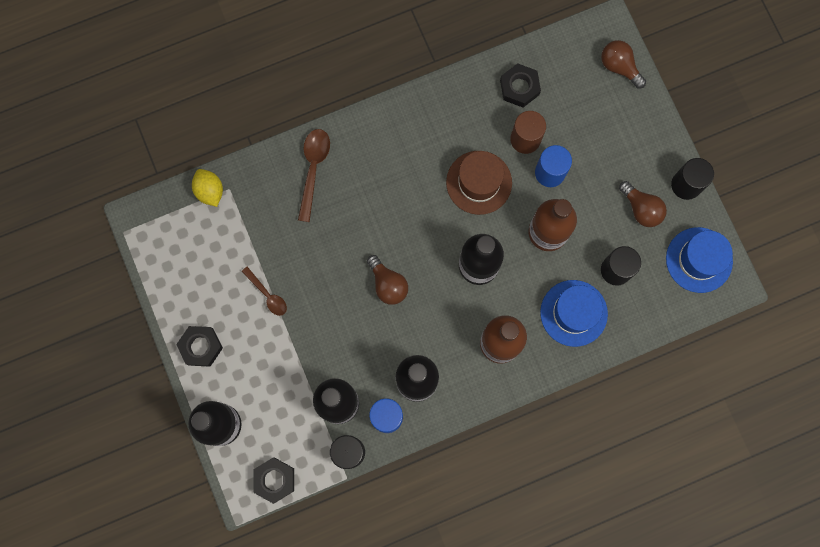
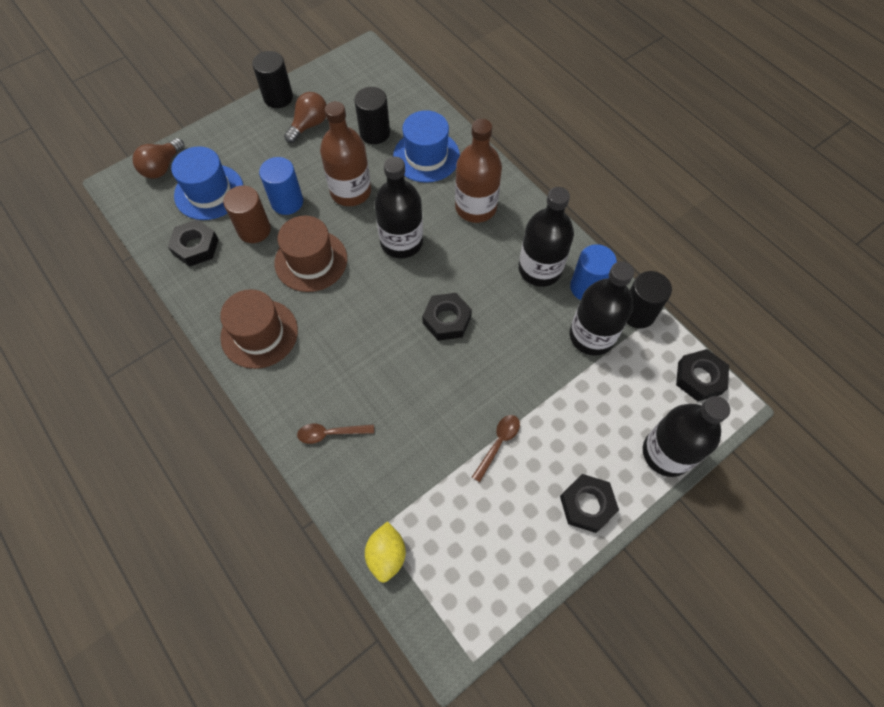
camera: 105 degrees left, 15 degrees down
yellow lemon [192,169,223,207] -> yellow lemon turned 45 degrees counterclockwise [365,521,406,583]
brown spoon [298,129,330,222] -> brown spoon [297,424,374,444], size x0.64
brown light bulb [367,255,408,305] -> black nut [422,293,472,341]
blue hat [666,227,733,293] -> blue hat moved to [171,146,243,220]
none -> brown hat [220,289,298,369]

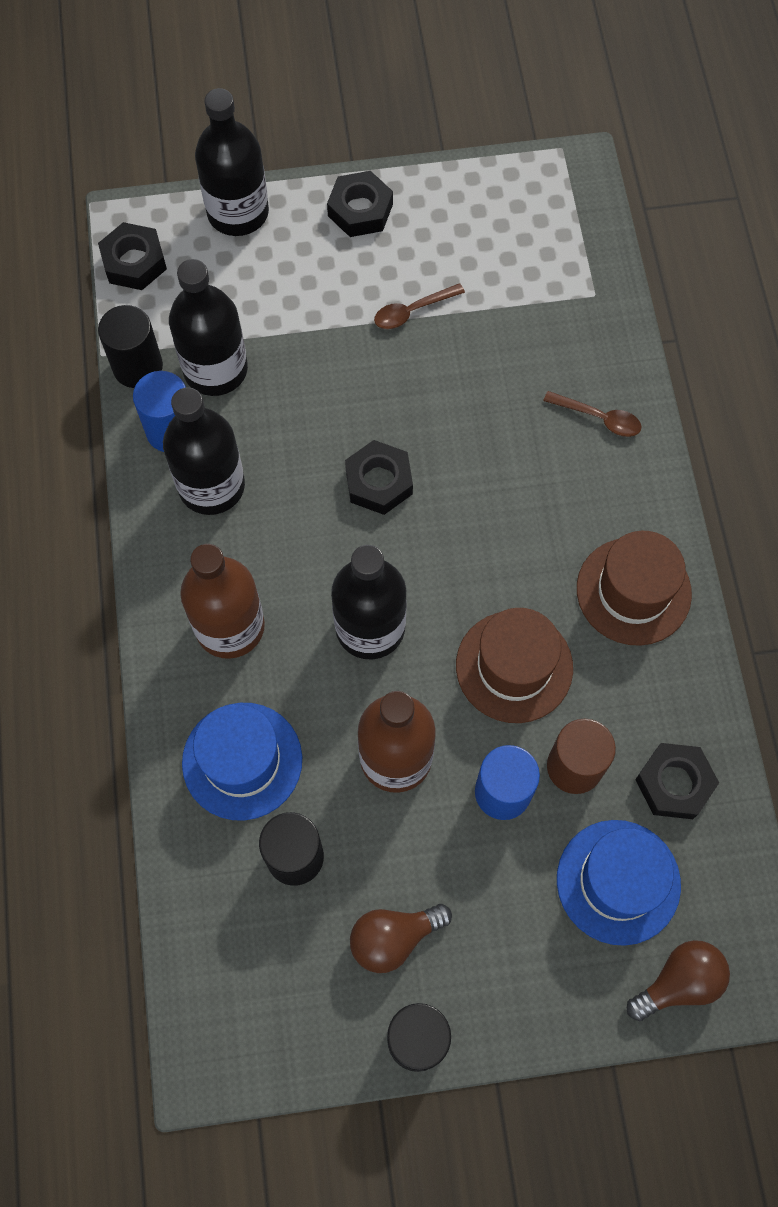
camera: 150 degrees left, 5 degrees up
yellow lemon [365,521,406,583] -> none

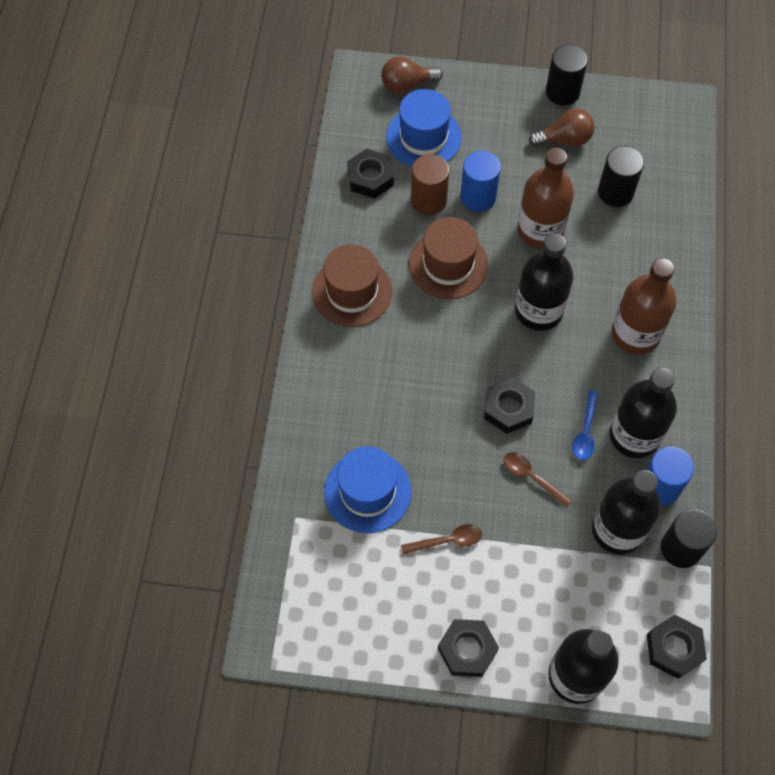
camera: 165 degrees left, 5 degrees down
blue hat [182,703,302,821] -> blue hat moved to [324,446,412,533]
brown spoon [543,391,642,437] -> brown spoon moved to [504,452,573,508]
none -> blue spoon [572,390,599,460]

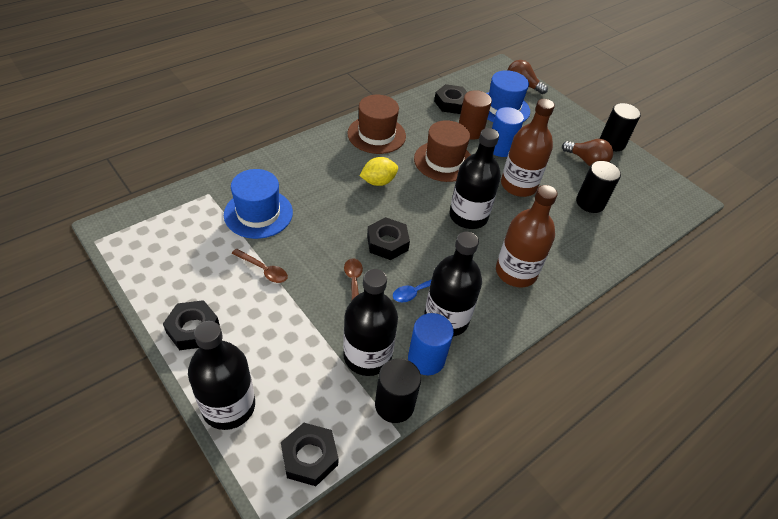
camera: 40 degrees right, 15 degrees down
none -> yellow lemon [360,157,398,186]

